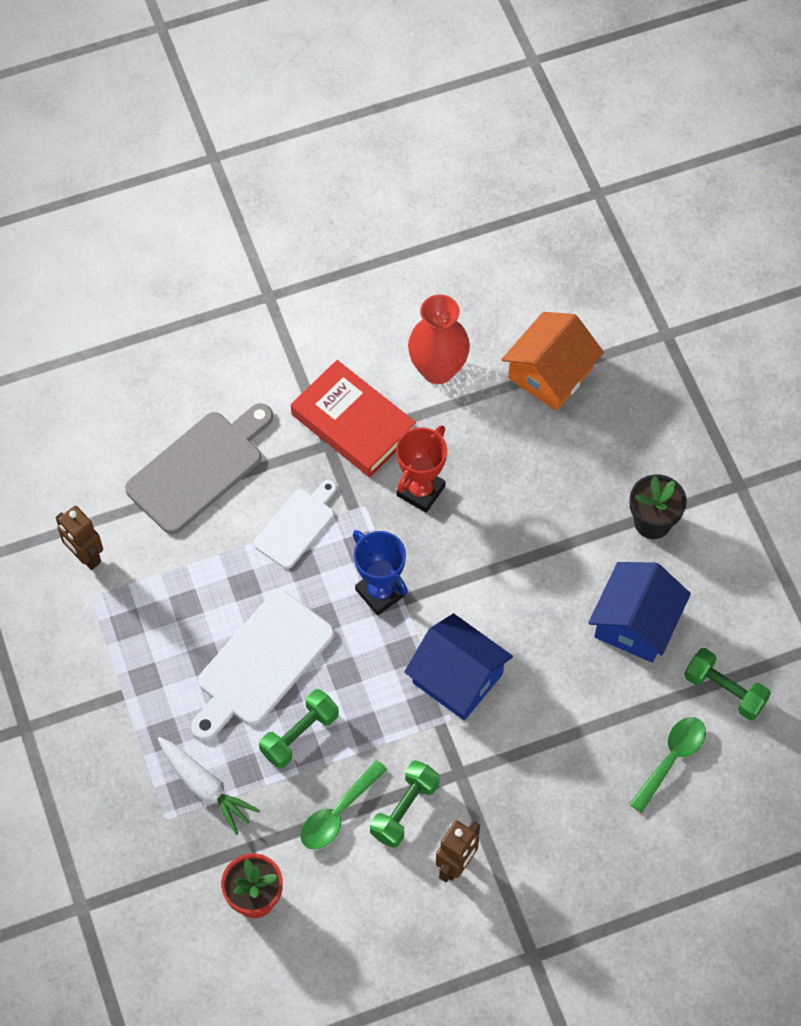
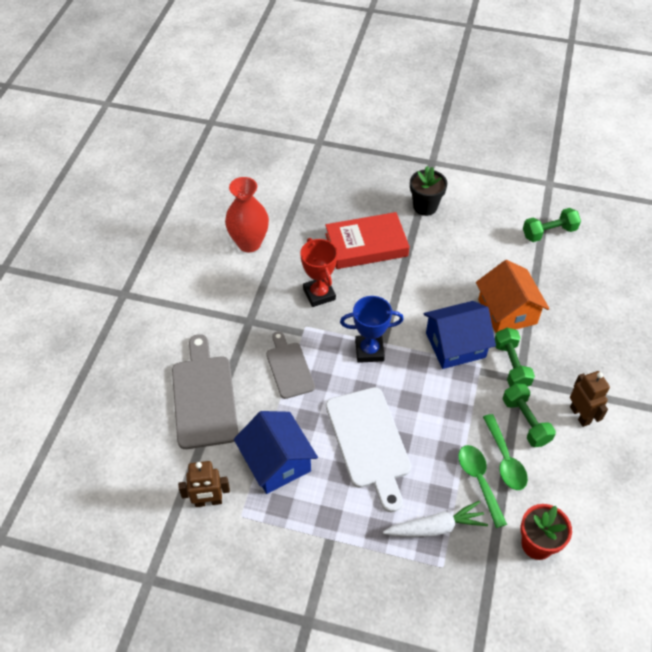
camera: 55 degrees left, 10 degrees down
white cutting board [254,480,337,569] -> grey cutting board [266,331,315,399]
green dumbbell [259,689,339,769] -> green dumbbell moved to [495,328,535,387]
red book [291,360,416,477] -> red book moved to [325,212,410,269]
orange house [501,312,604,411] -> orange house moved to [476,260,549,333]
blue house [588,562,691,663] -> blue house moved to [234,411,318,494]
green spoon [629,717,706,813] -> green spoon moved to [458,445,507,528]

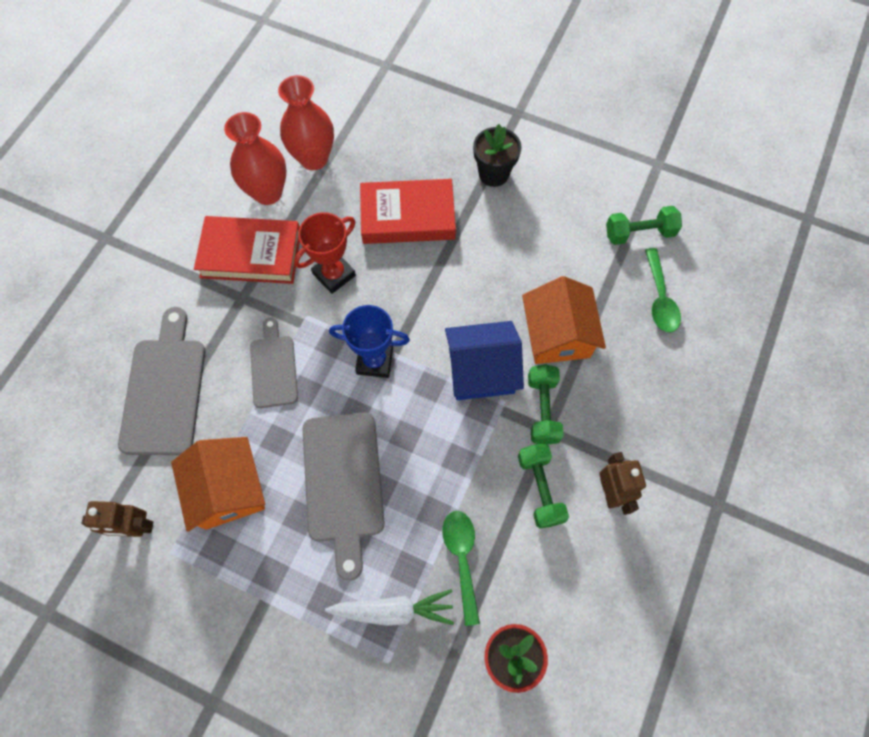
camera: 10 degrees right, 15 degrees up
blue house [234,411,318,494] -> orange house [171,437,265,532]
red trophy [300,238,338,307] -> red trophy turned 60 degrees clockwise [294,212,356,294]
white cutting board [326,387,411,512] -> grey cutting board [303,412,385,581]
green spoon [483,414,528,490] -> green spoon moved to [645,248,681,333]
none -> red book [194,216,300,284]
none -> red vase [278,75,334,170]

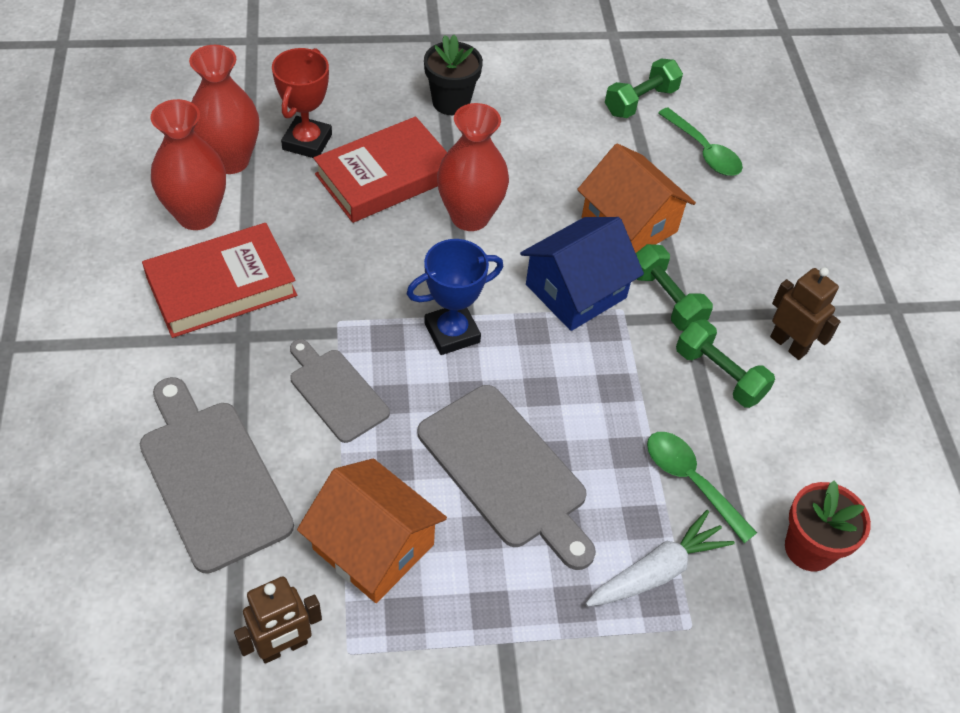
camera: 35 degrees left, 15 degrees down
red trophy [294,212,356,294] -> red trophy moved to [272,48,332,158]
none -> red vase [437,103,509,231]

